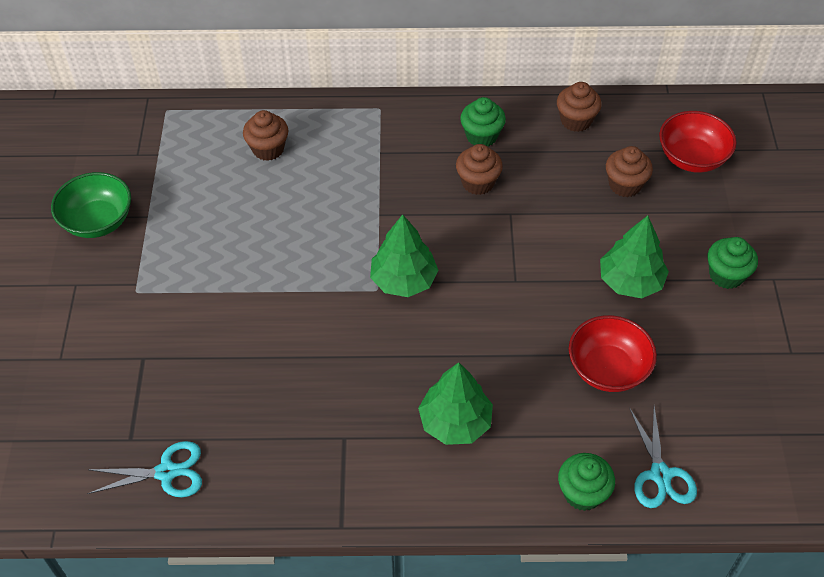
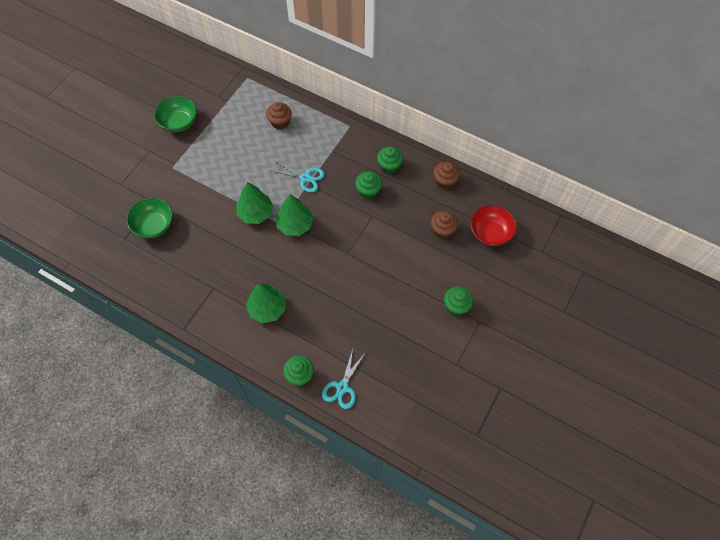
camera: 30 degrees right, 10 degrees up
turquoise scissors [87,441,202,497] -> turquoise scissors moved to [269,161,324,192]
brown cupcake [456,144,503,195] -> green cupcake [355,171,382,199]
red bowl [569,315,657,392] -> none
green tree [600,216,669,298] -> green tree moved to [236,182,273,224]
none -> green bowl [126,198,173,239]

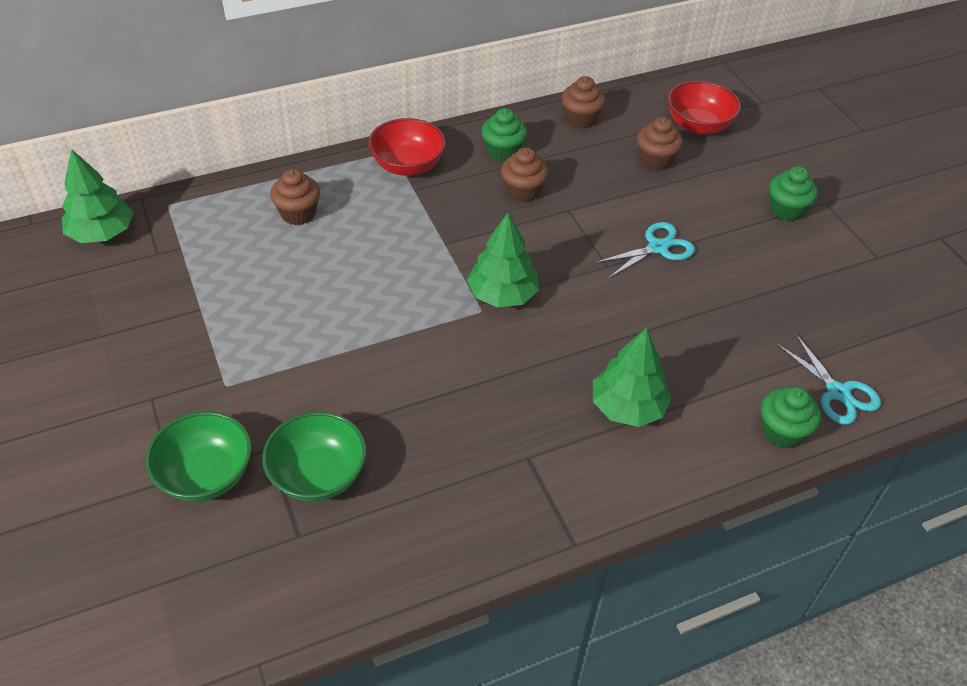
camera: 55 degrees left, 15 degrees down
green bowl [154,96,197,132] -> green bowl moved to [146,411,252,501]
green tree [236,182,273,224] -> green tree moved to [61,149,133,243]
turquoise scissors [269,161,324,192] -> turquoise scissors moved to [595,222,695,279]
green cupcake [355,171,382,199] -> brown cupcake [501,147,549,203]
none -> red bowl [368,118,446,176]

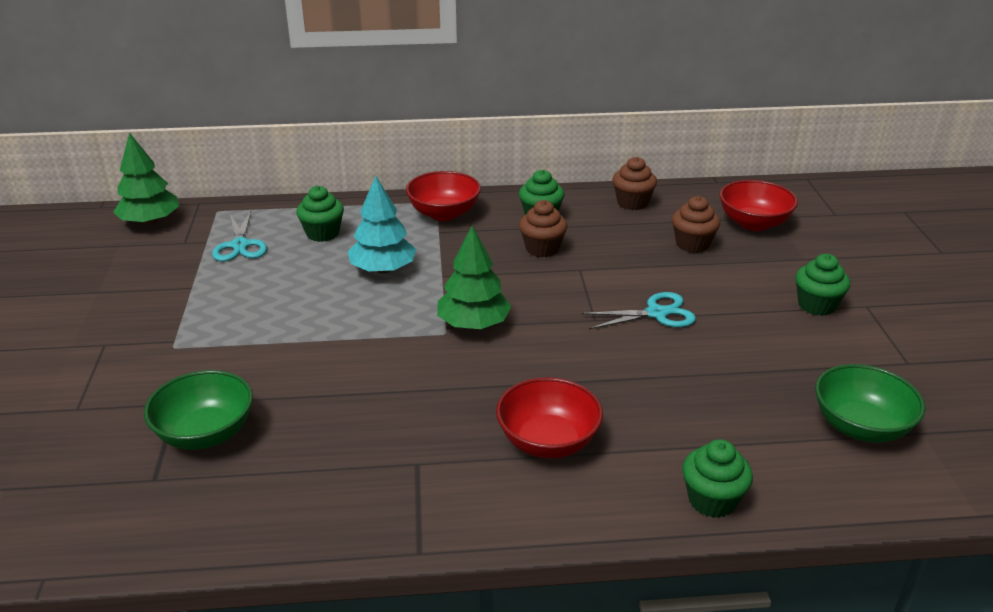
camera: 20 degrees right, 15 degrees down
green bowl [146,411,252,501] -> green bowl moved to [815,364,925,443]
brown cupcake [270,169,320,225] -> green cupcake [296,186,344,242]
green tree [593,328,672,427] -> red bowl [496,377,603,458]
turquoise scissors [776,334,881,425] -> turquoise scissors moved to [212,211,267,262]
none -> turquoise tree [348,176,416,274]

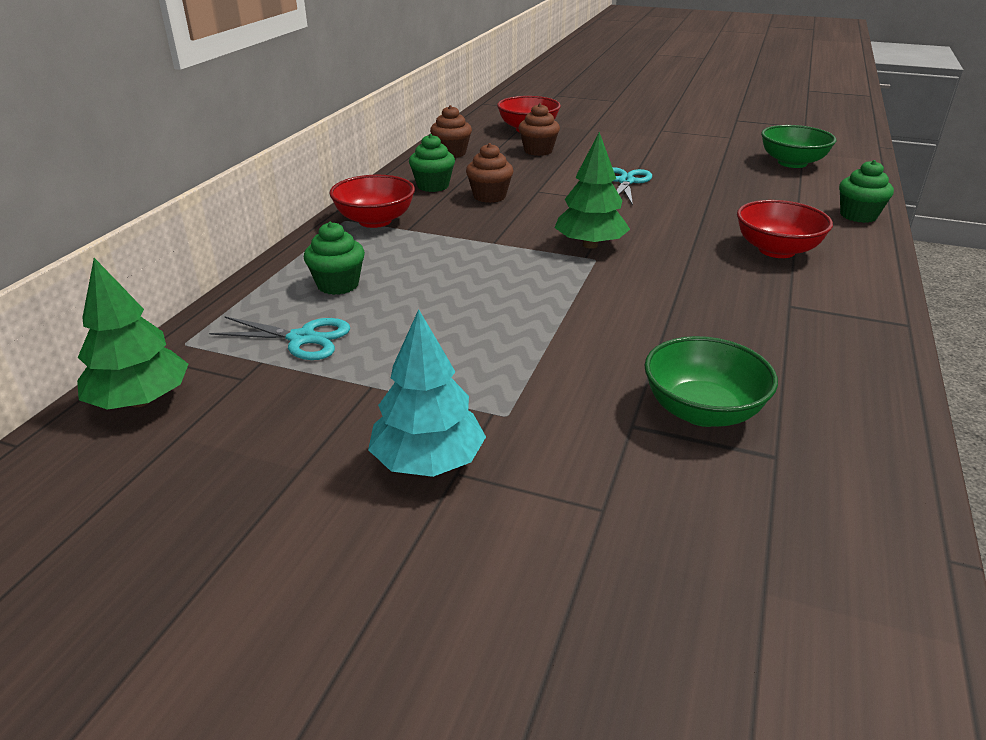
camera: 65 degrees left, 0 degrees up
turquoise tree [348,176,416,274] -> turquoise tree moved to [368,309,486,477]
green cupcake [795,254,850,316] -> none

